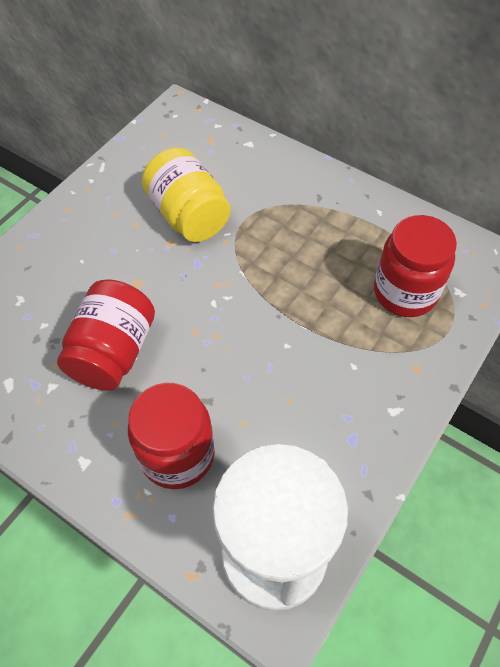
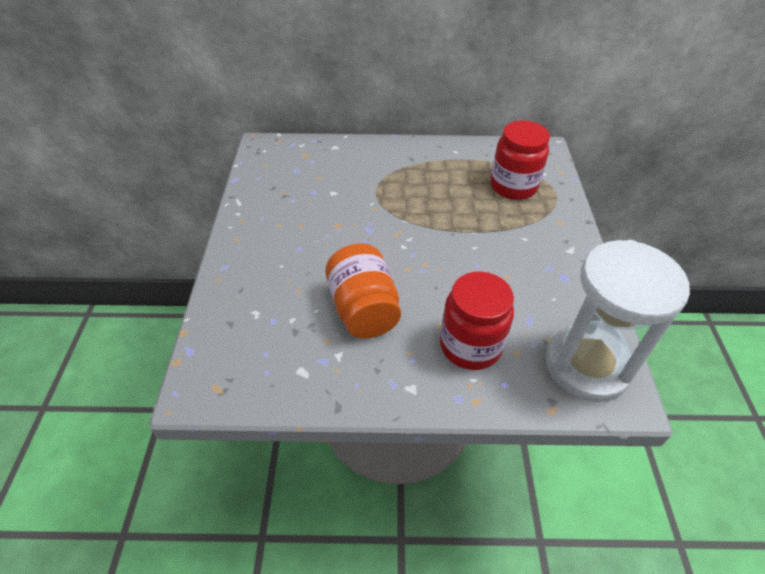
camera: 35 degrees left, 10 degrees down
red jar [57,279,155,391] -> orange jar [325,243,401,338]
yellow jar [142,147,231,242] -> none

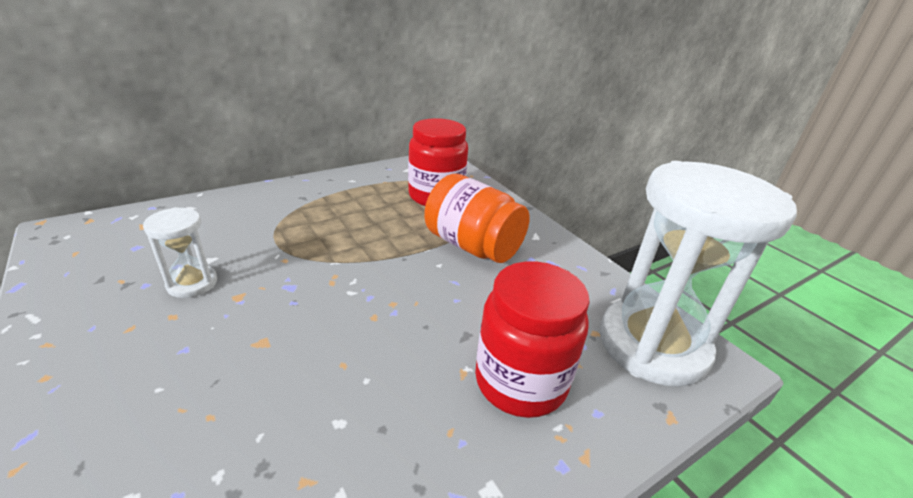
camera: 35 degrees left, 15 degrees down
orange jar [325,243,401,338] -> orange jar moved to [424,174,530,263]
none -> white hourglass [143,207,217,298]

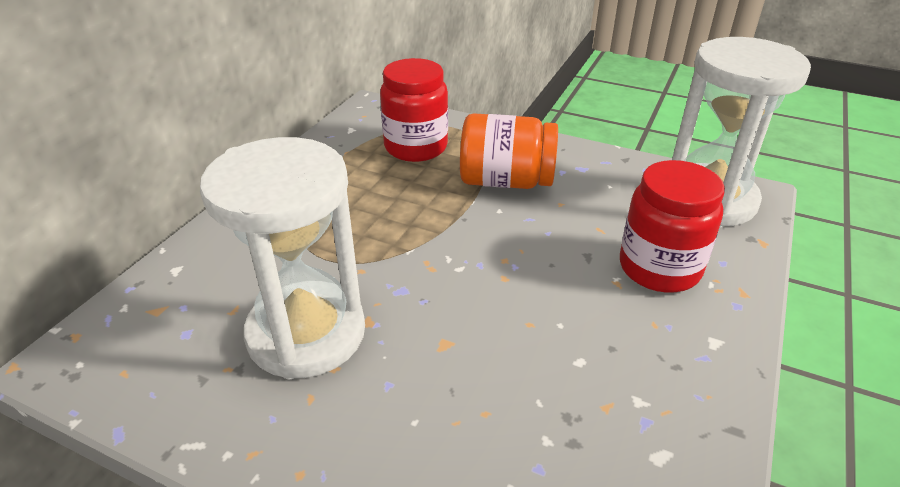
camera: 30 degrees left, 5 degrees up
white hourglass [143,207,217,298] -> white hourglass [200,137,365,379], size x2.20

